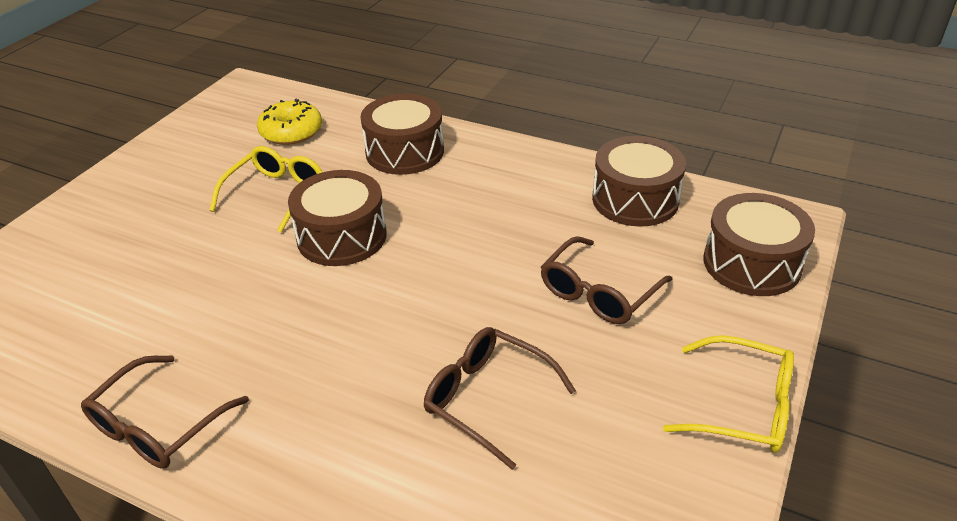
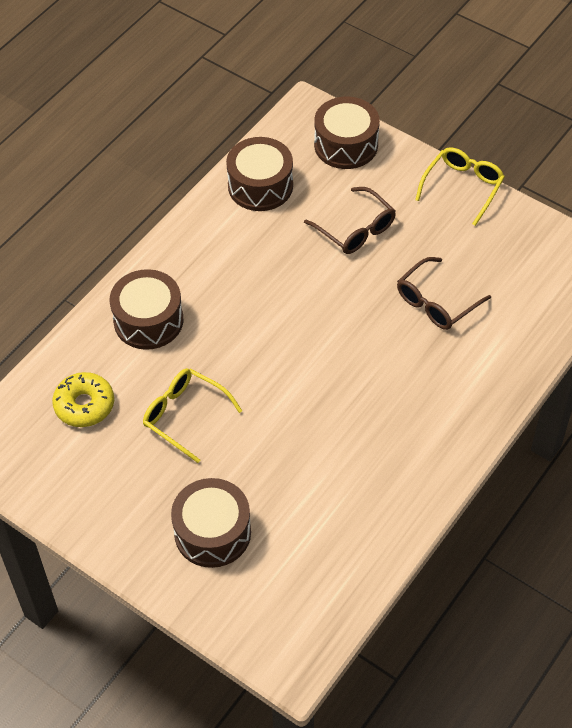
camera: 80 degrees left, 15 degrees up
brown glasses [81,356,249,469] -> none
brown drum [288,170,387,266] -> brown drum moved to [171,478,251,568]

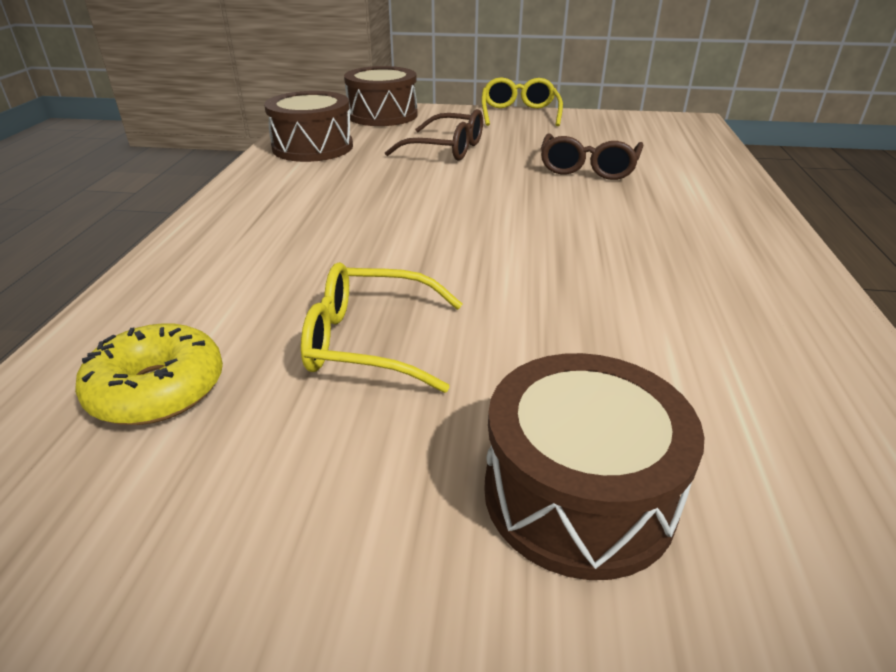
camera: 30 degrees left, 20 degrees down
brown drum [110,269,183,350] -> none

